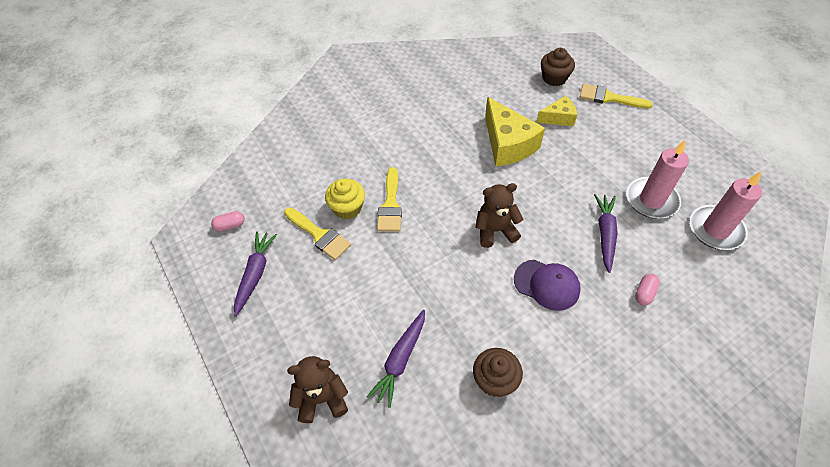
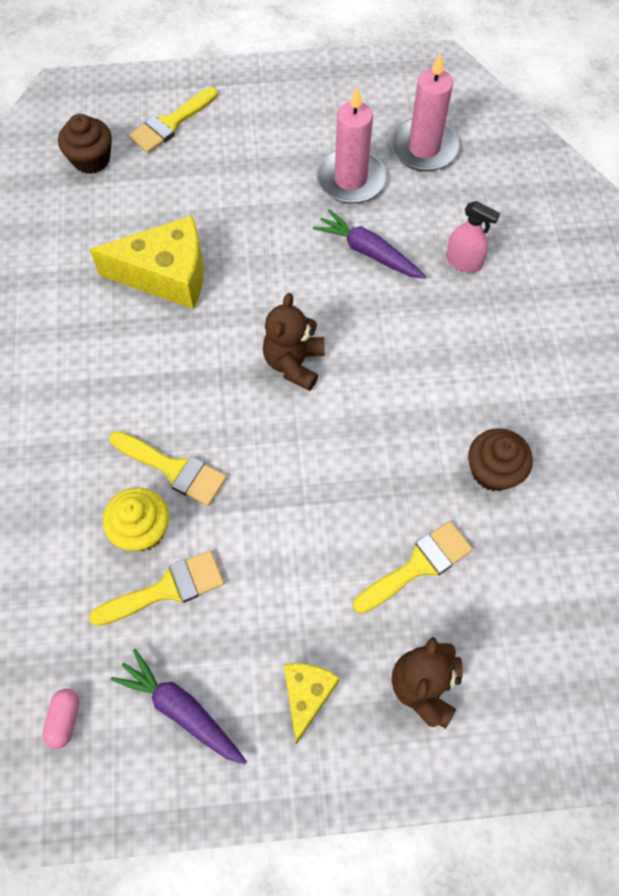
camera: 65 degrees left, 10 degrees up
purple carrot [367,310,425,408] -> yellow brush [353,521,473,614]
purple cap [514,260,581,311] -> none
yellow cheese [536,96,577,126] -> yellow cheese moved to [284,663,340,744]
pink capsule [635,274,660,305] -> pink spray bottle [446,201,500,273]

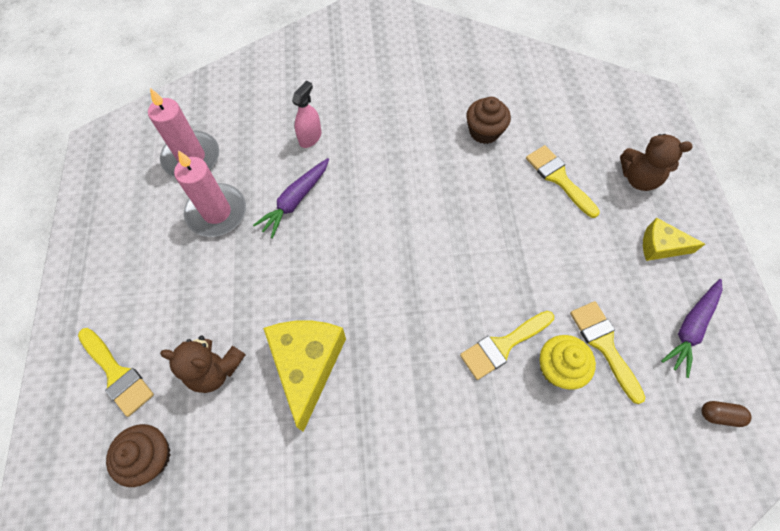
camera: 90 degrees left, 0 degrees up
pink capsule [42,689,80,749] -> brown capsule [702,401,751,427]
yellow brush [110,431,227,506] -> yellow brush turned 150 degrees counterclockwise [460,311,554,380]
brown teddy bear [263,293,325,391] -> brown teddy bear moved to [160,335,246,393]

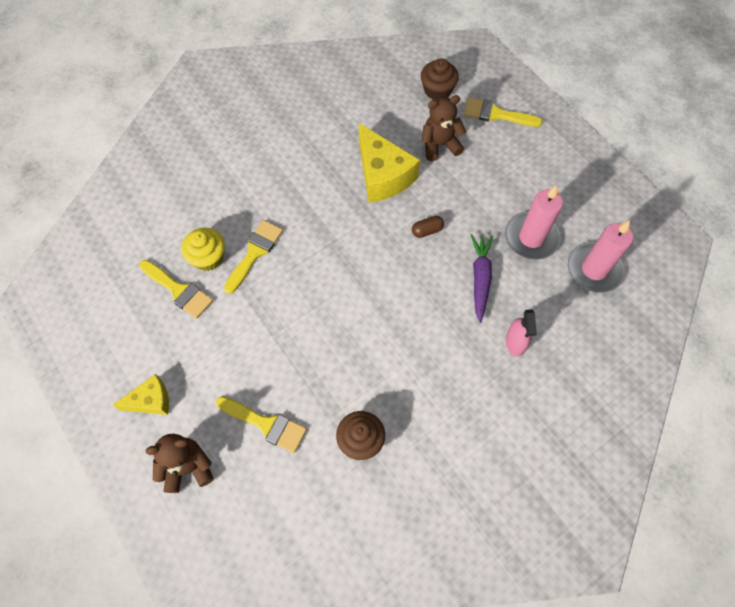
camera: 150 degrees right, 0 degrees up
purple carrot [661,279,723,378] -> none
brown capsule [702,401,751,427] -> brown capsule moved to [412,216,444,238]

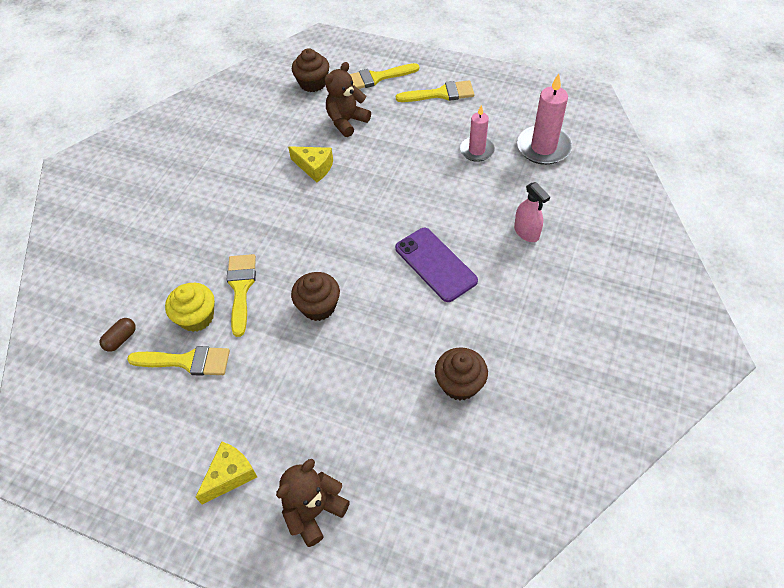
camera: 30 degrees left, 10 degrees down
yellow brush [216,396,307,453] -> yellow brush moved to [396,80,474,102]
yellow cheese [359,123,420,203] -> yellow cheese [288,146,333,183], size x0.56
brown capsule [412,216,444,238] -> brown capsule moved to [100,318,136,352]
purple carrot [471,234,493,323] -> none
pink candle [505,185,563,260] -> pink candle [460,105,495,162], size x0.65
none -> brown cupcake [291,272,340,321]
none -> purple phone [395,228,478,302]

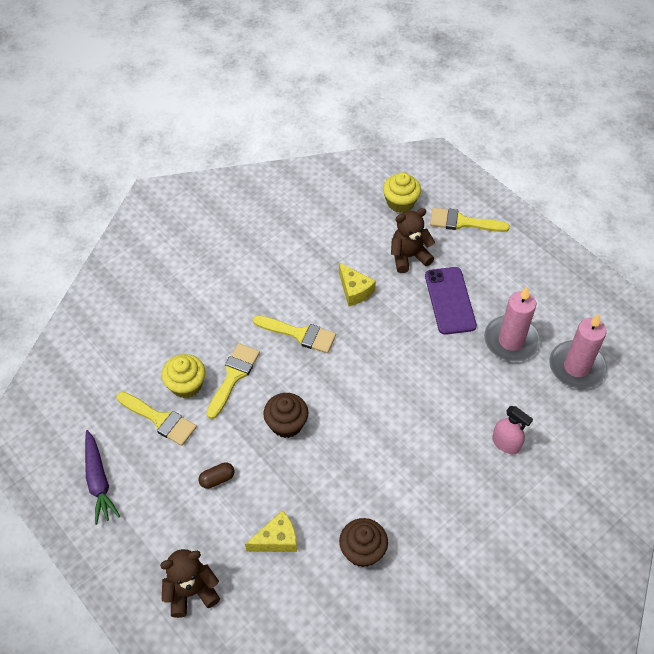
camera: 25 degrees right, 0 degrees up
brown capsule [100,318,136,352] -> brown capsule moved to [198,462,234,489]
yellow cheese [195,441,257,504] -> yellow cheese moved to [245,510,297,552]
brown cupcake [292,48,329,92] -> yellow cupcake [383,172,421,213]
purple phone [395,228,478,302] -> purple phone moved to [425,267,477,335]
yellow brush [396,80,474,102] -> yellow brush moved to [253,315,336,353]
pink candle [460,105,495,162] -> pink candle [484,286,540,362], size x1.55
pink spray bottle [514,182,550,242] -> pink spray bottle turned 45 degrees counterclockwise [492,406,533,454]
none -> purple carrot [85,430,120,525]

